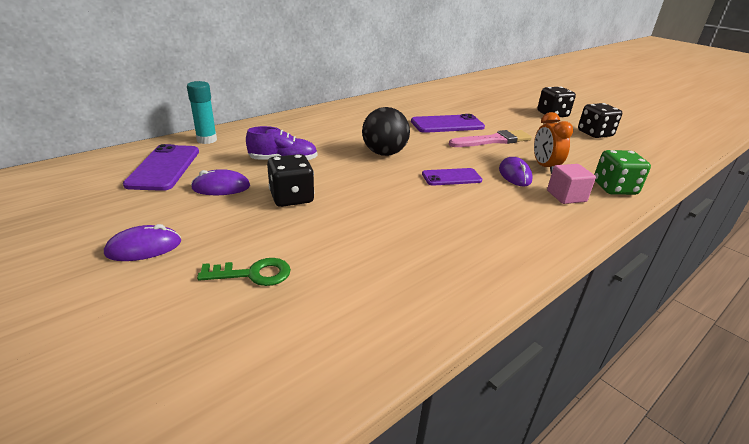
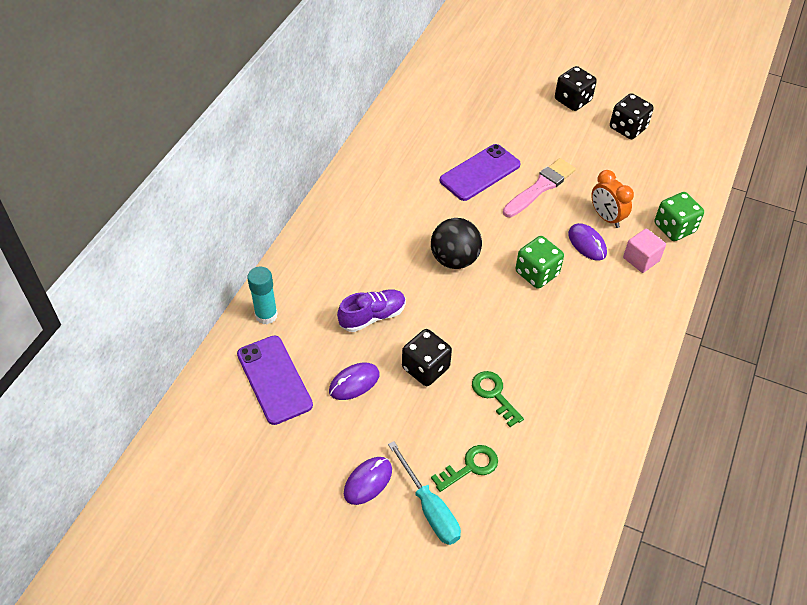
camera: 25 degrees left, 20 degrees up
purple phone [422,168,482,186] -> green dice [515,236,564,289]
none -> turquoise screwdriver [388,441,461,545]
none -> green key [472,371,524,427]

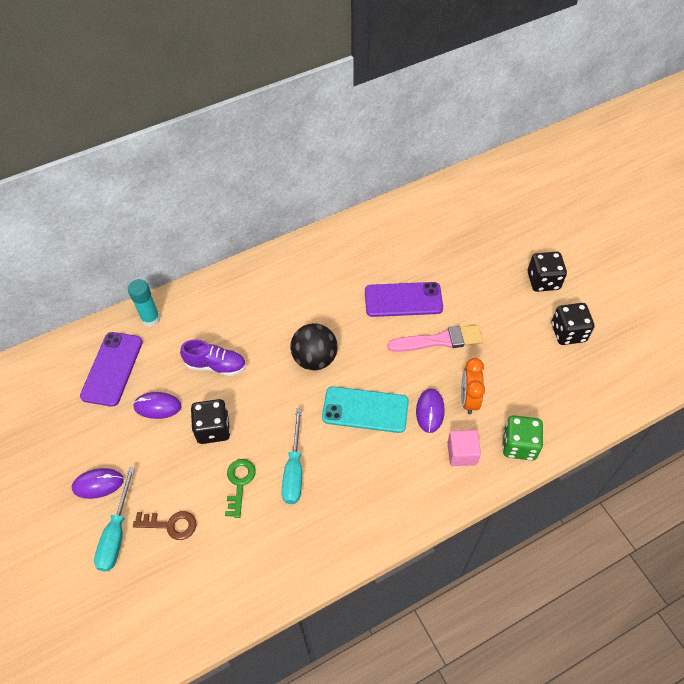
camera: 40 degrees right, 5 degrees up
green key [431,445,498,492] -> brown key [133,511,196,540]
green dice [515,236,564,289] -> turquoise phone [322,386,409,433]
none -> turquoise screwdriver [282,408,302,504]

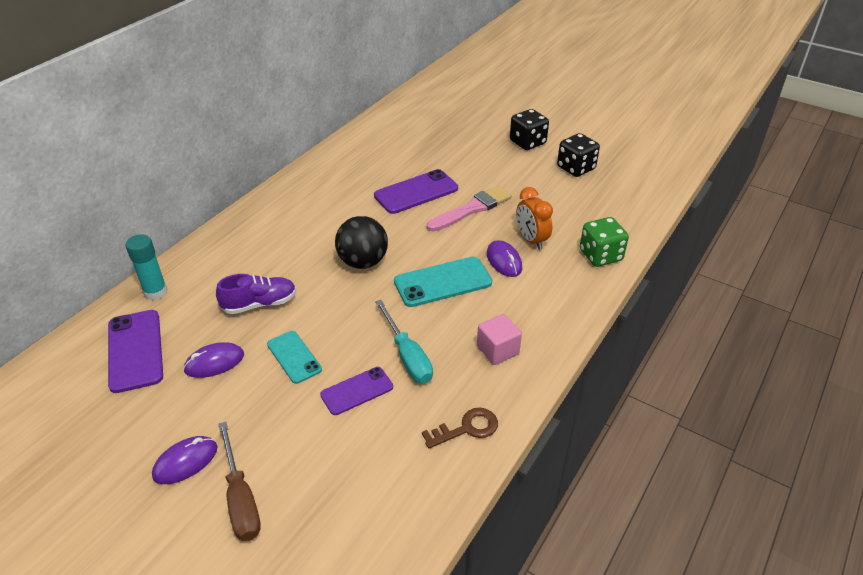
camera: 30 degrees left, 15 degrees down
turquoise screwdriver [94,467,135,571] -> brown screwdriver [218,422,261,541]
brown key [133,511,196,540] -> brown key moved to [422,408,498,449]
black dice [191,399,230,444] -> turquoise phone [267,331,322,384]
green key [225,459,256,518] -> purple phone [320,367,393,415]
pink cube [447,430,481,466] -> pink cube moved to [477,314,522,365]

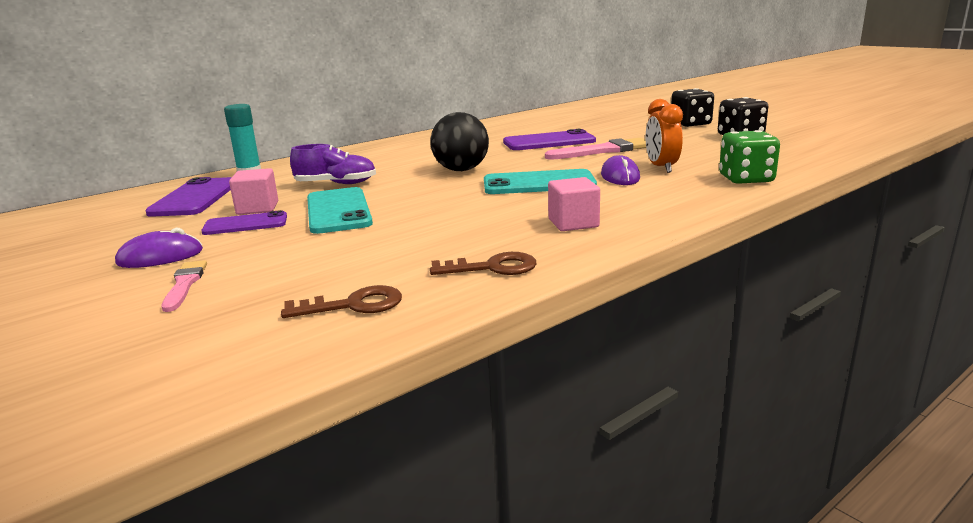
camera: 20 degrees right, 20 degrees down
purple mouse [183,342,244,378] -> pink cube [229,168,278,215]
brown screwdriver [218,422,261,541] -> pink brush [162,260,207,312]
turquoise phone [267,331,322,384] -> turquoise phone [307,187,373,234], size x1.57
purple phone [320,367,393,415] -> purple phone moved to [201,210,287,235]
turquoise screwdriver [375,300,433,383] -> none
none -> brown key [281,285,402,318]

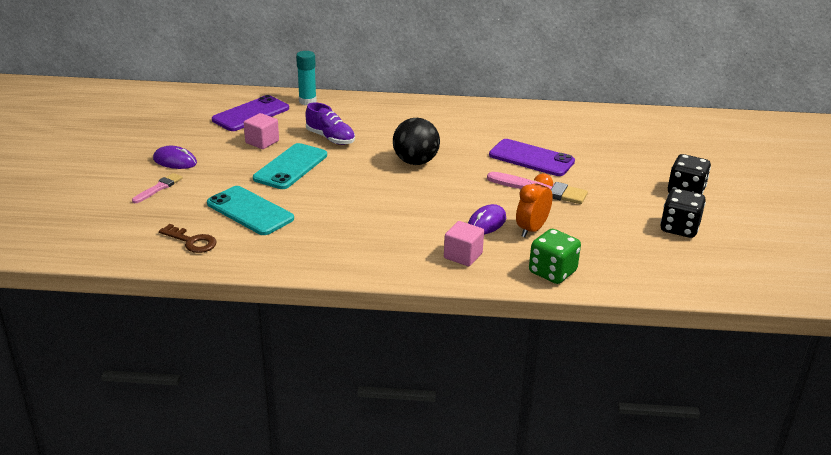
camera: 40 degrees right, 10 degrees up
purple phone [201,210,287,235] -> none
brown key [430,252,536,275] -> none
turquoise phone [484,169,597,194] -> turquoise phone moved to [207,186,294,235]
pink cube [548,177,600,231] -> pink cube moved to [444,221,484,266]

